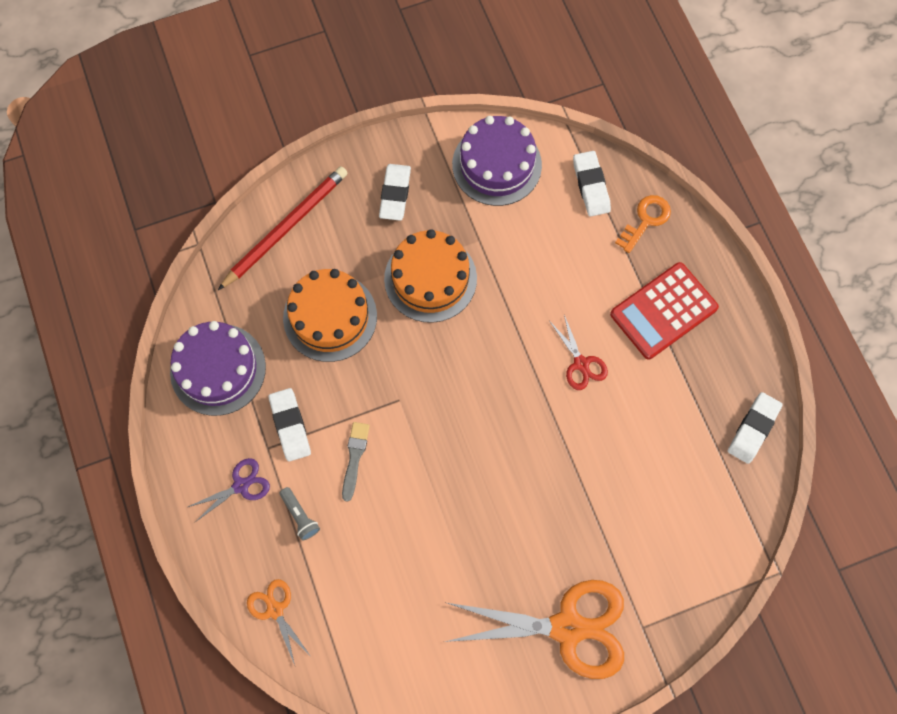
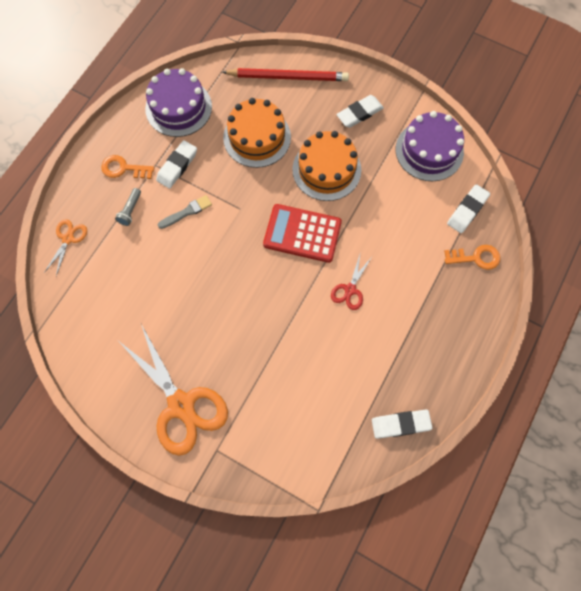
camera: 50 degrees right, 0 degrees up
purple scissors [188,458,270,522] -> orange key [101,155,154,179]
red calculator [610,262,719,359] -> red calculator moved to [263,204,342,263]

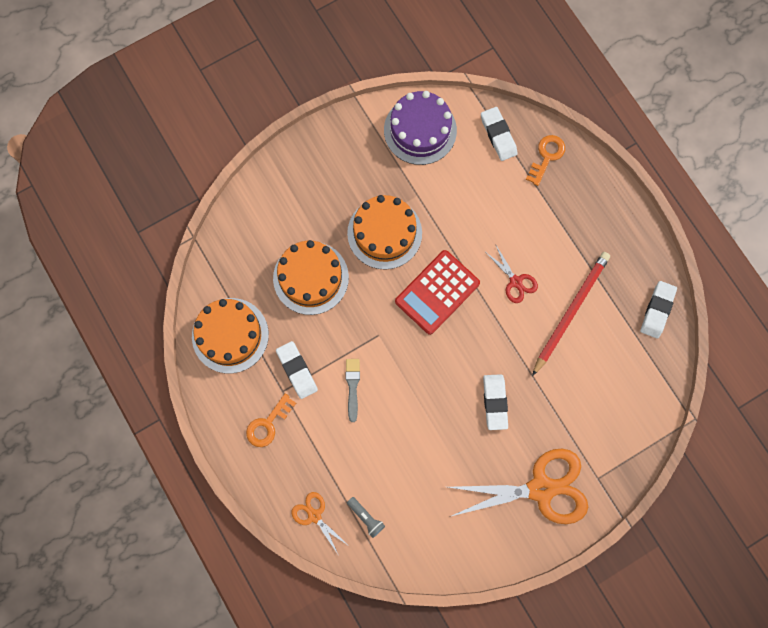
camera: 60 degrees left, 5 degrees up
grey flashlight [115,188,141,226] -> grey flashlight moved to [347,497,385,538]
purple cake [145,68,212,137] -> orange cake [192,298,269,373]
red pencil [222,68,349,81] -> red pencil moved to [532,252,610,376]
white eraser [337,95,384,128] -> white eraser moved to [483,374,508,430]

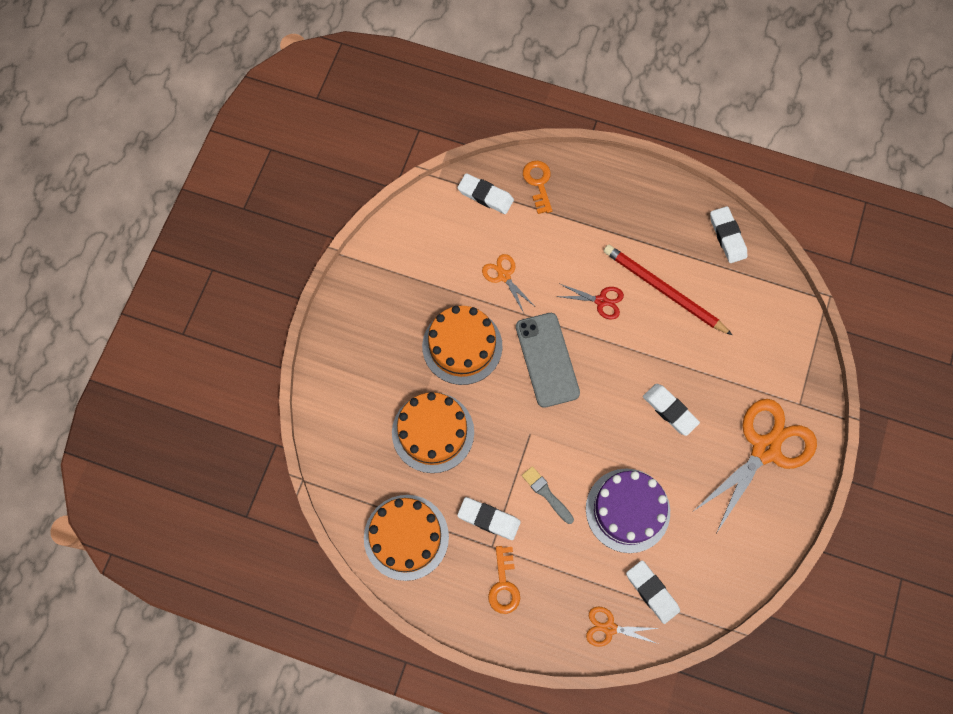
camera: 40 degrees left, 5 degrees down
grey flashlight [347,497,385,538] -> white eraser [626,560,680,624]
purple cake [384,91,457,165] -> purple cake moved to [586,469,670,553]
red calculator [395,250,480,335] -> grey phone [516,313,580,408]
red pencil [532,252,610,376] -> red pencil turned 45 degrees counterclockwise [604,244,732,335]
none -> orange scissors [482,254,534,313]

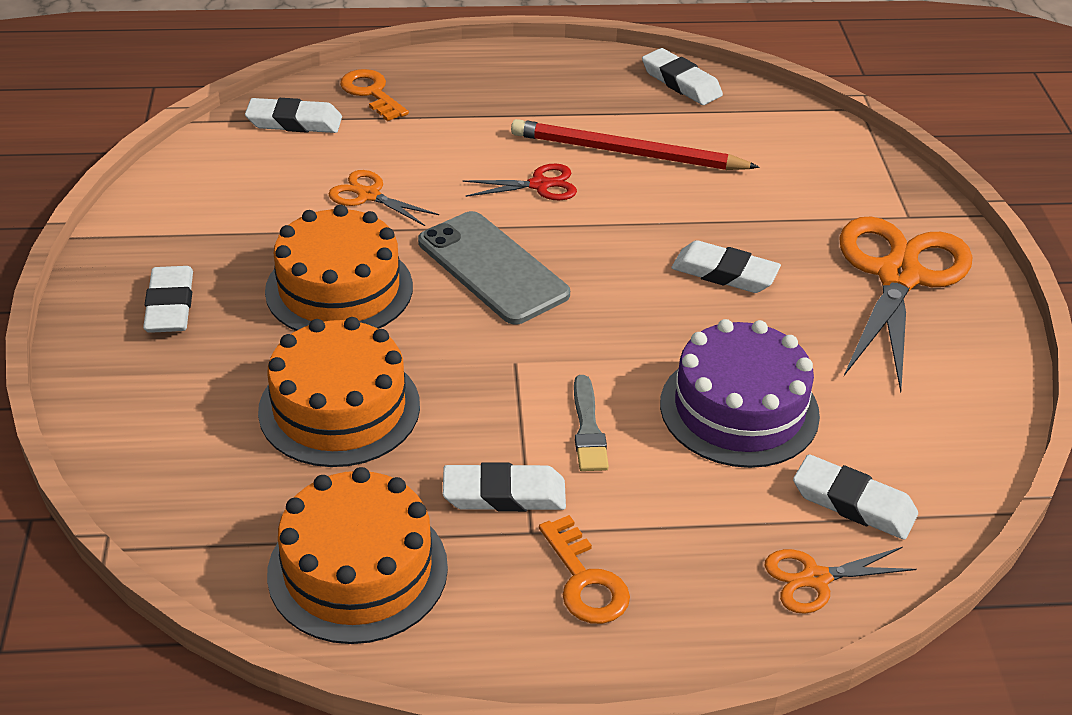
camera: 25 degrees left, 30 degrees down
grey brush [522,466,574,524] -> grey brush turned 120 degrees counterclockwise [574,375,609,471]
none -> white eraser [143,266,193,333]

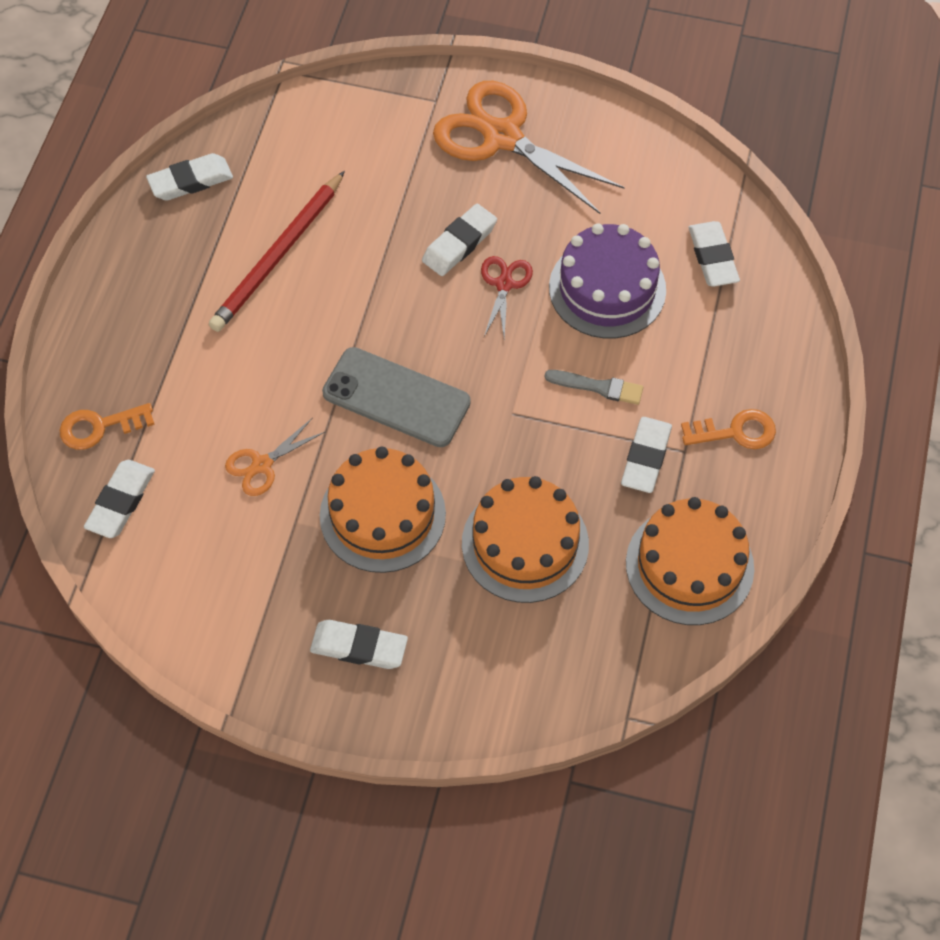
camera: 70 degrees left, 20 degrees up
grey phone [418,211,570,325] -> grey phone turned 45 degrees clockwise [322,347,471,447]
red scissors [463,164,577,200] -> red scissors moved to [481,256,533,339]
orange scissors [765,547,917,614] -> none
white eraser [793,454,918,540] -> white eraser turned 60 degrees counterclockwise [688,221,740,287]

